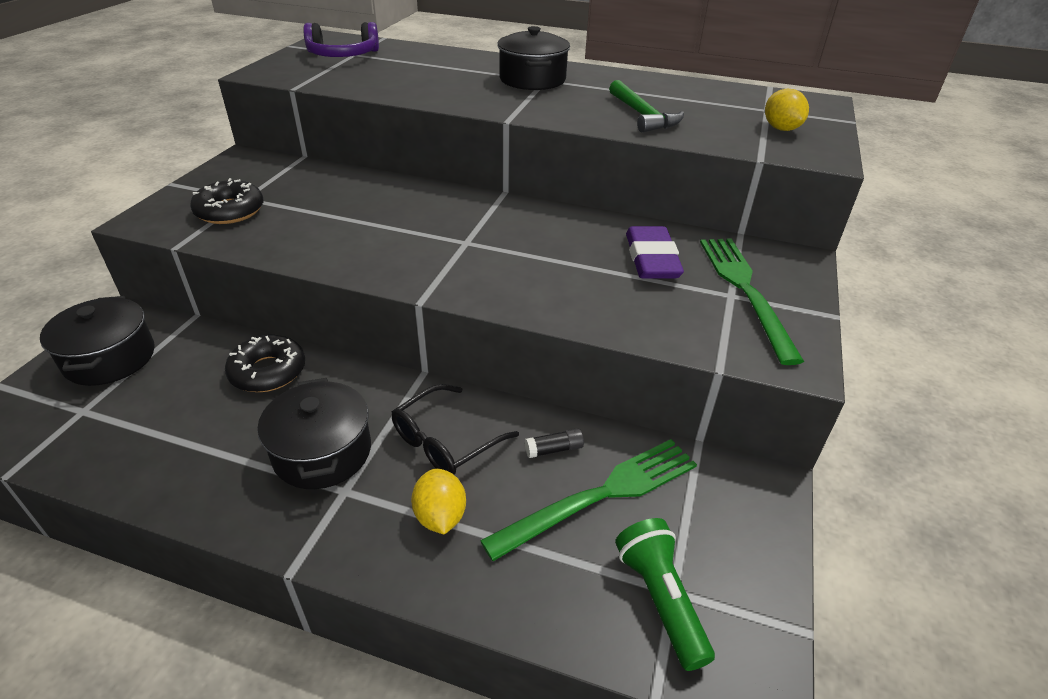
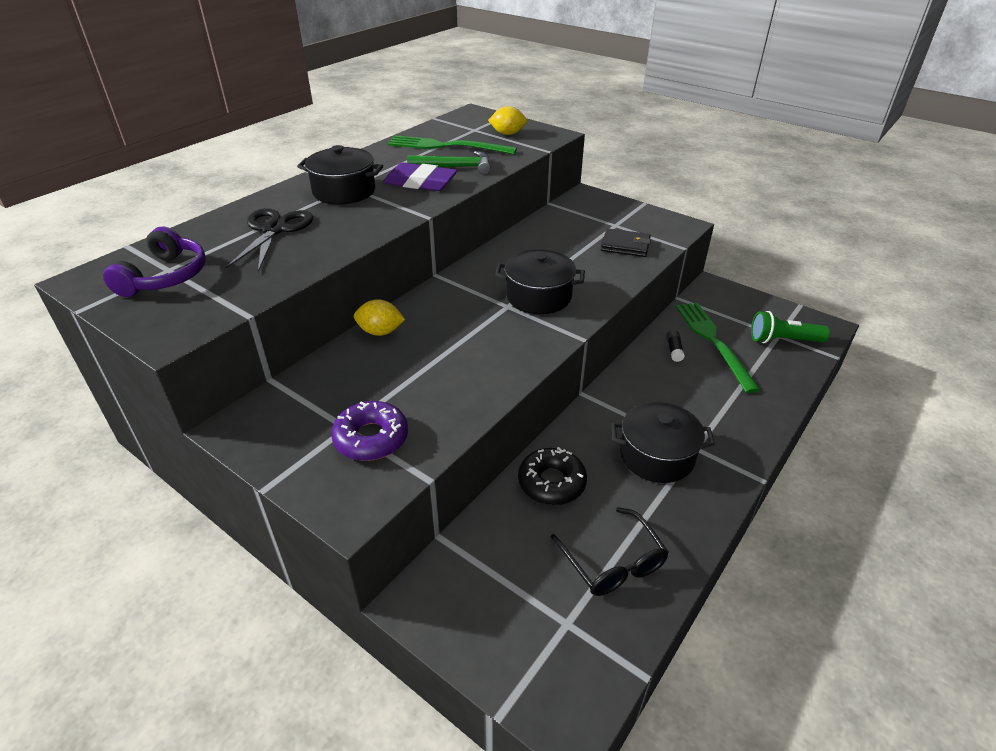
camera: 70 degrees left, 0 degrees up
black pot [40,296,155,386] -> black pot moved to [495,249,585,314]
black donut [190,178,263,224] -> purple donut [331,401,408,461]
black glasses [392,384,519,475] -> black glasses moved to [551,507,669,596]
yellow lemon [411,468,466,535] -> yellow lemon moved to [354,299,405,336]
purple eraser [626,226,684,279] -> purple eraser moved to [383,162,457,191]
green fork [700,239,804,365] -> green fork moved to [387,135,517,154]
none -> black scissors [225,208,313,272]
none -> black wallet [601,228,651,257]

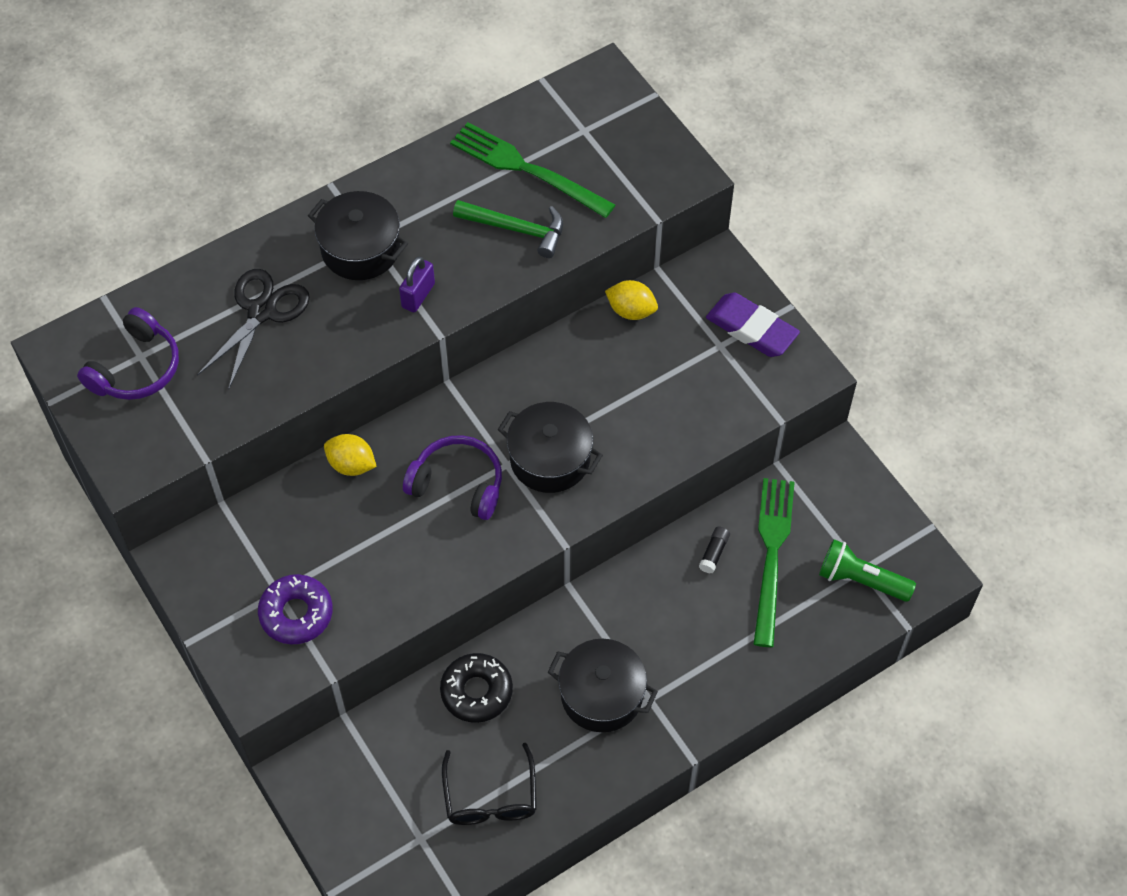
camera: 20 degrees right, 20 degrees up
purple eraser [383,162,457,191] -> purple eraser moved to [706,293,800,357]
yellow lemon [488,106,527,135] -> yellow lemon moved to [605,280,658,320]
black wallet [601,228,651,257] -> none
none -> purple padlock [399,257,435,312]
none -> purple headphones [403,435,502,520]

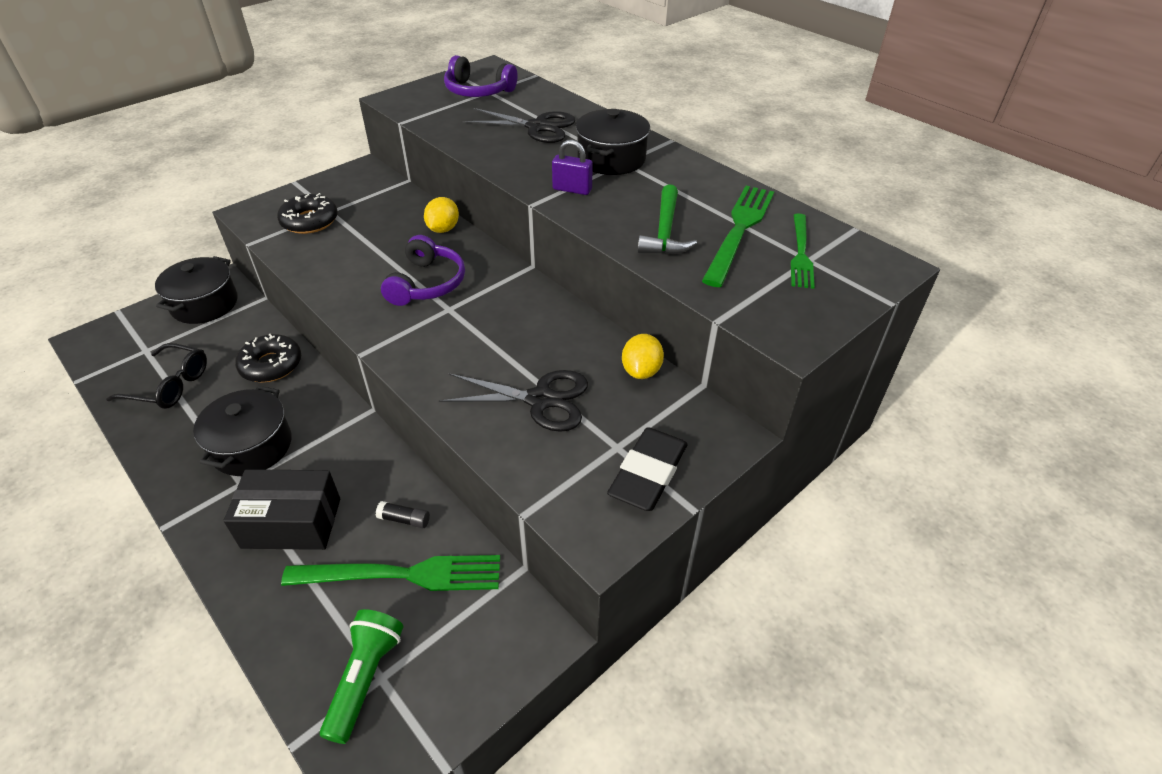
camera: 80 degrees right, 15 degrees down
purple donut [258,574,333,644] -> black donut [277,193,338,234]
black glasses [442,743,537,825] -> black glasses turned 150 degrees counterclockwise [106,343,207,409]
black pot [498,402,603,493] -> black pot moved to [155,256,238,324]
purple eraser [706,293,800,357] -> black eraser [607,427,687,511]
none -> black box [223,469,340,550]
none -> black scissors [439,370,588,432]
none -> green fork [790,214,815,289]

